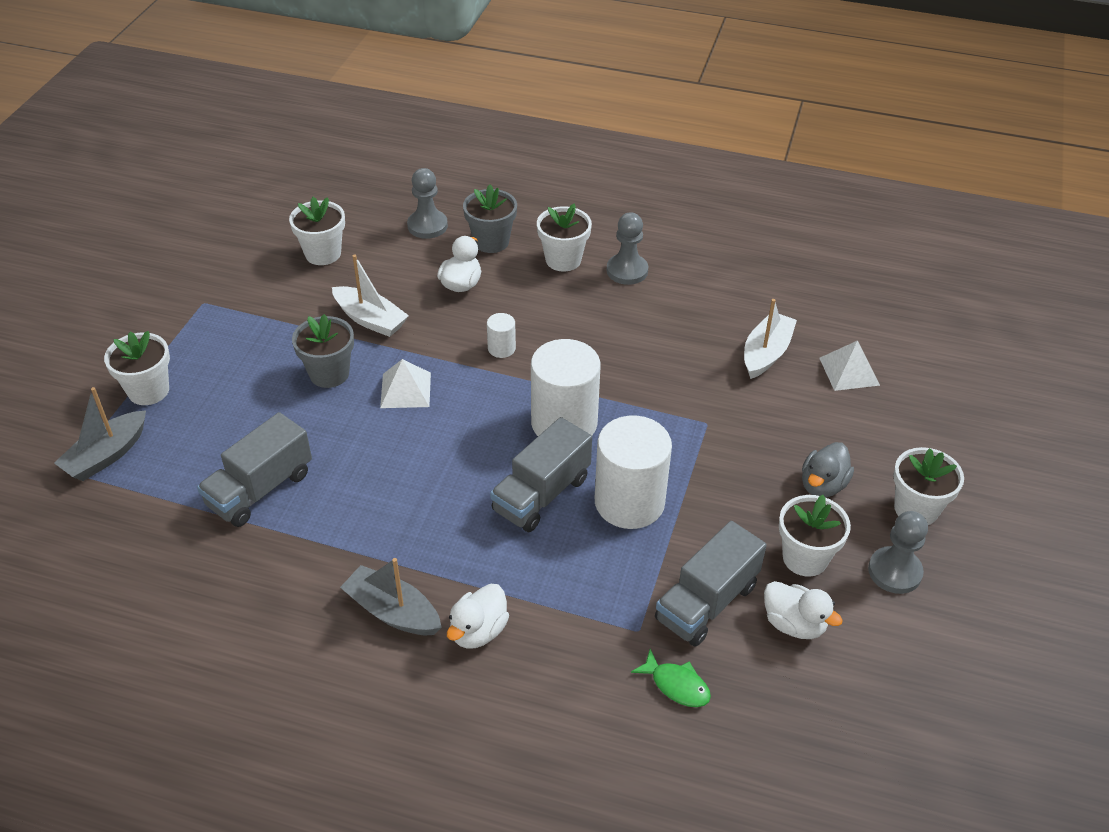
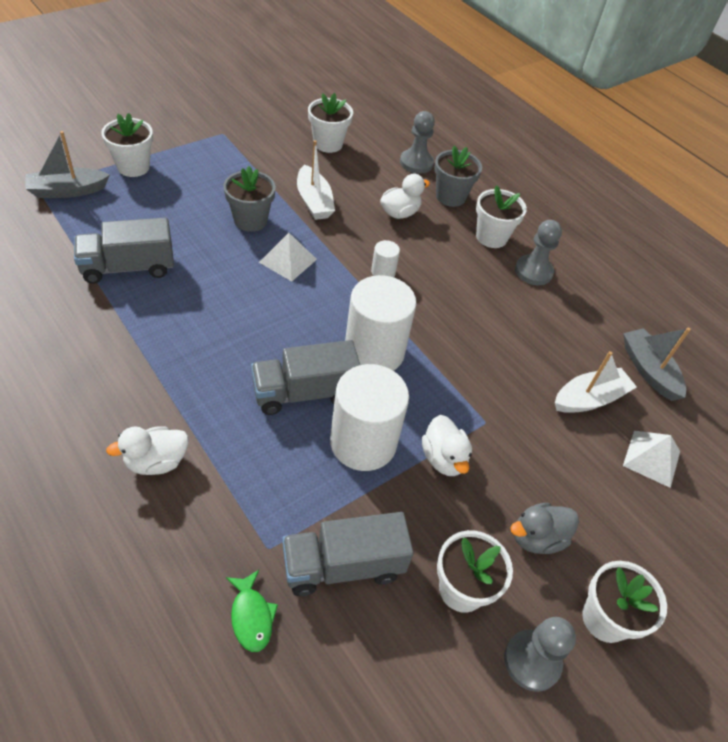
camera: 30 degrees right, 5 degrees up
grey boat [340,558,442,635] -> grey boat moved to [623,328,691,401]
white duck [764,581,843,639] -> white duck moved to [422,415,472,476]

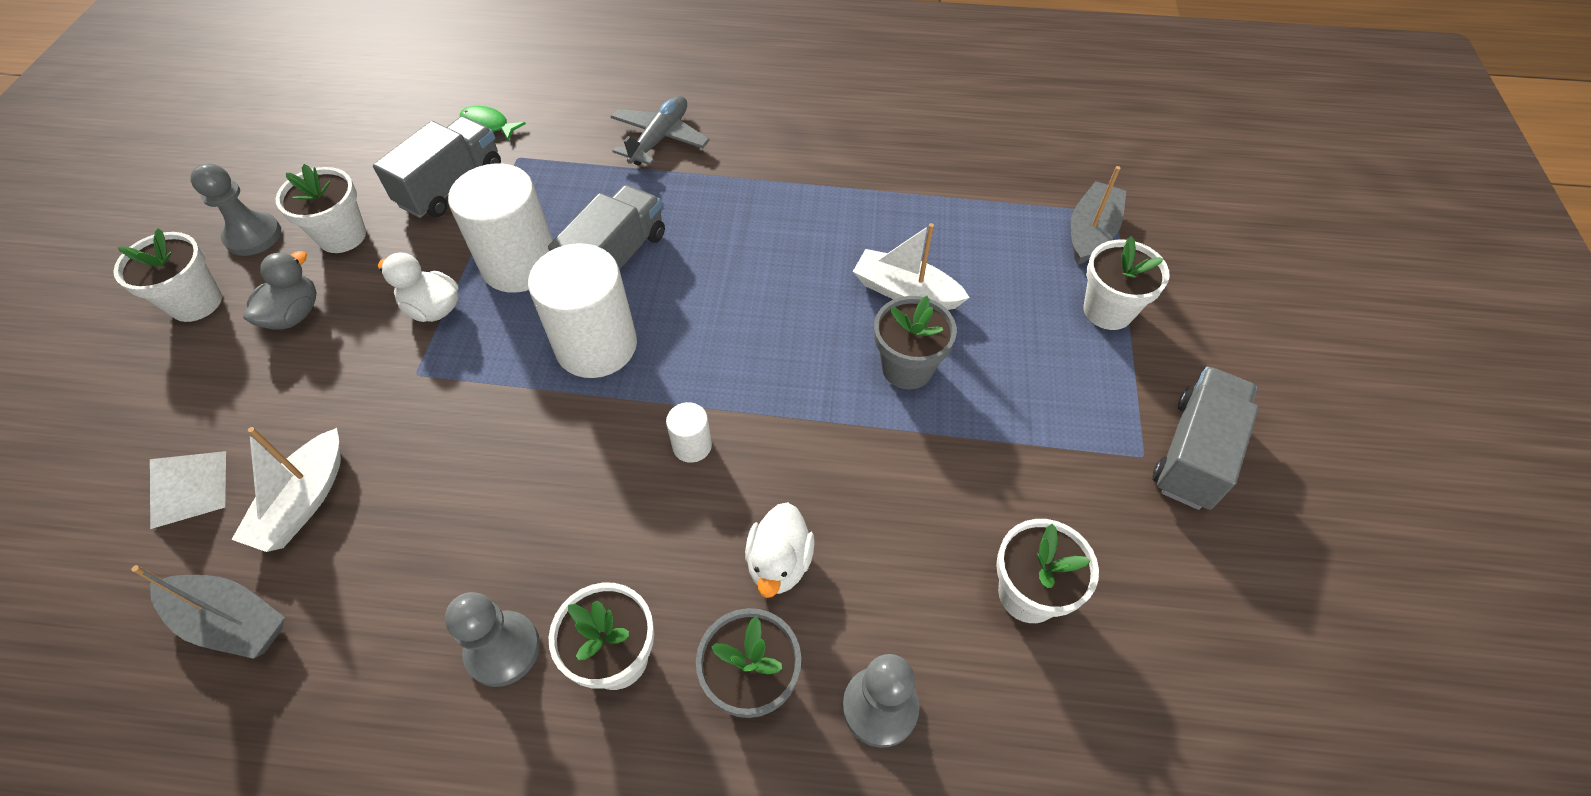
camera: 140 degrees right, 5 degrees up
grey truck [74,217,174,284] -> grey truck moved to [1152,367,1259,510]
white duck [106,426,189,475] -> grey plane [611,95,710,166]
white pyramid [259,233,317,281] -> none
white boat [297,140,335,220] -> white boat moved to [853,223,970,310]

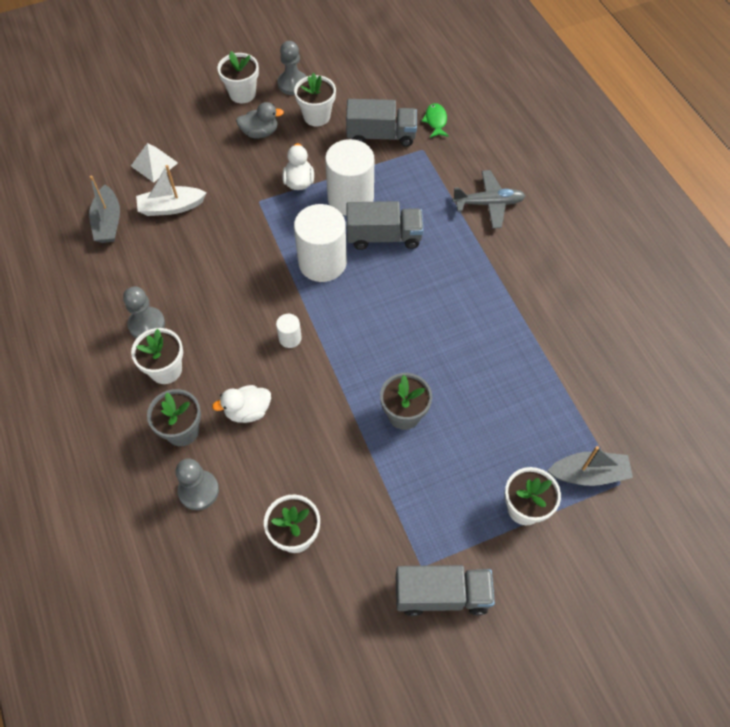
camera: 60 degrees right, 5 degrees up
white boat [853,223,970,310] -> none

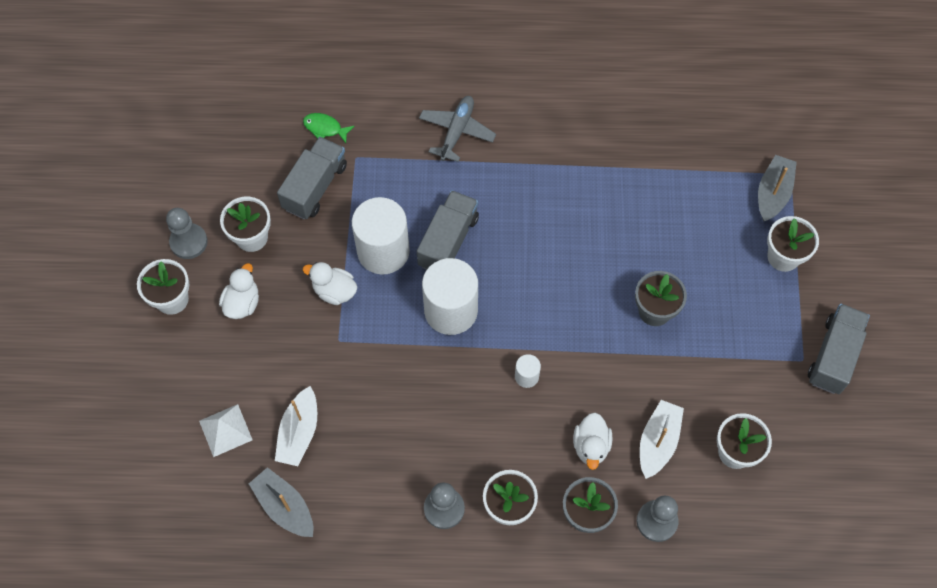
camera: 65 degrees left, 5 degrees up
grey boat [89,175,120,243] -> grey boat turned 150 degrees counterclockwise [249,467,314,537]
grey duck [236,102,284,138] -> white duck [219,263,259,319]
none -> white boat [640,400,684,479]

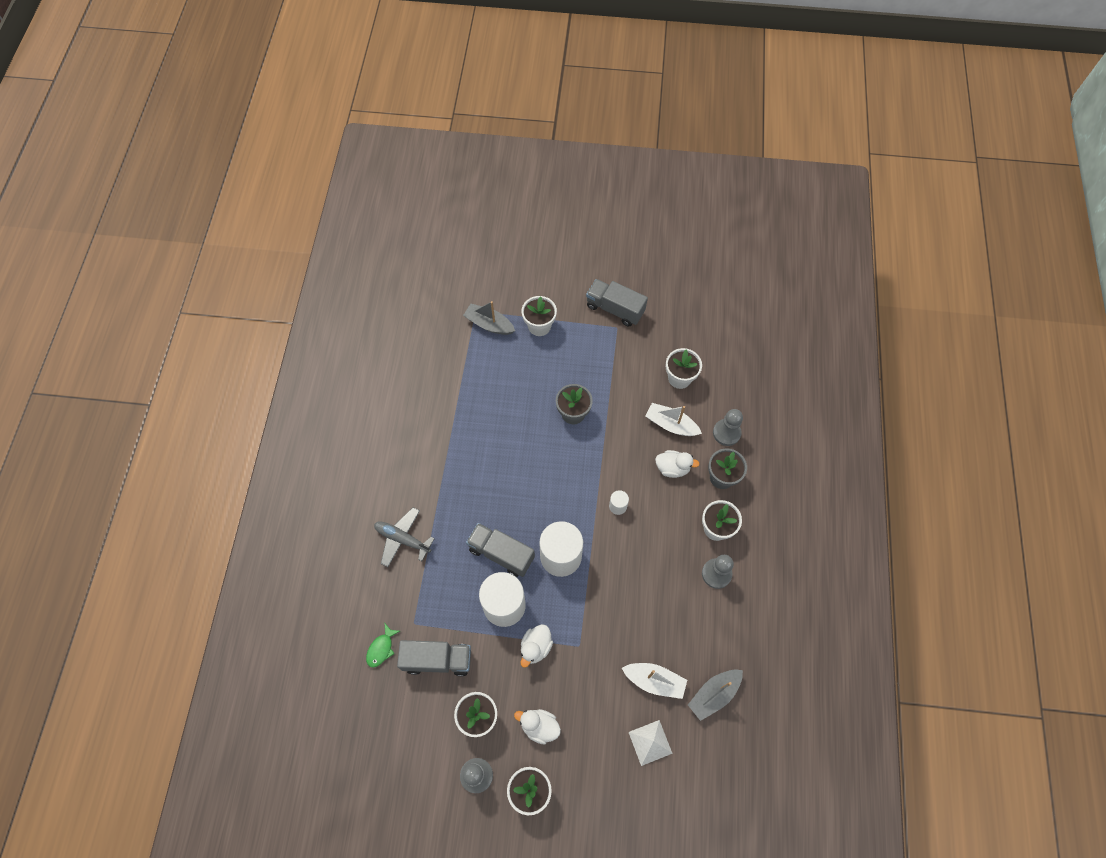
camera: 85 degrees left, 0 degrees up
grey truck [277,137,347,219] -> grey truck turned 150 degrees clockwise [397,640,471,676]

